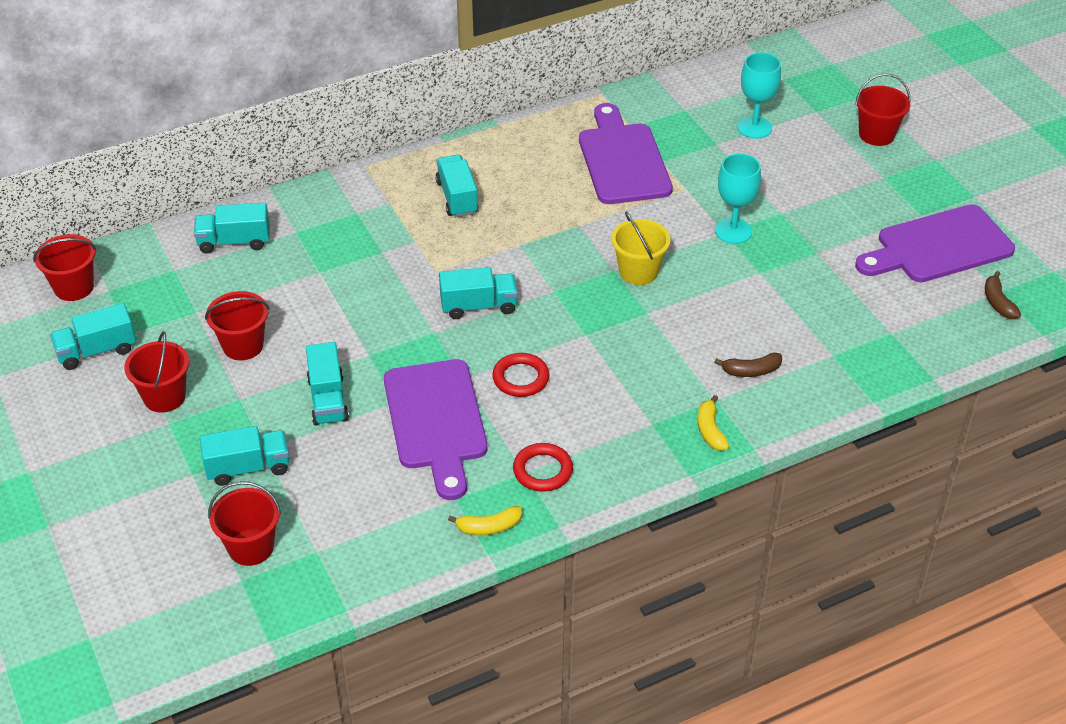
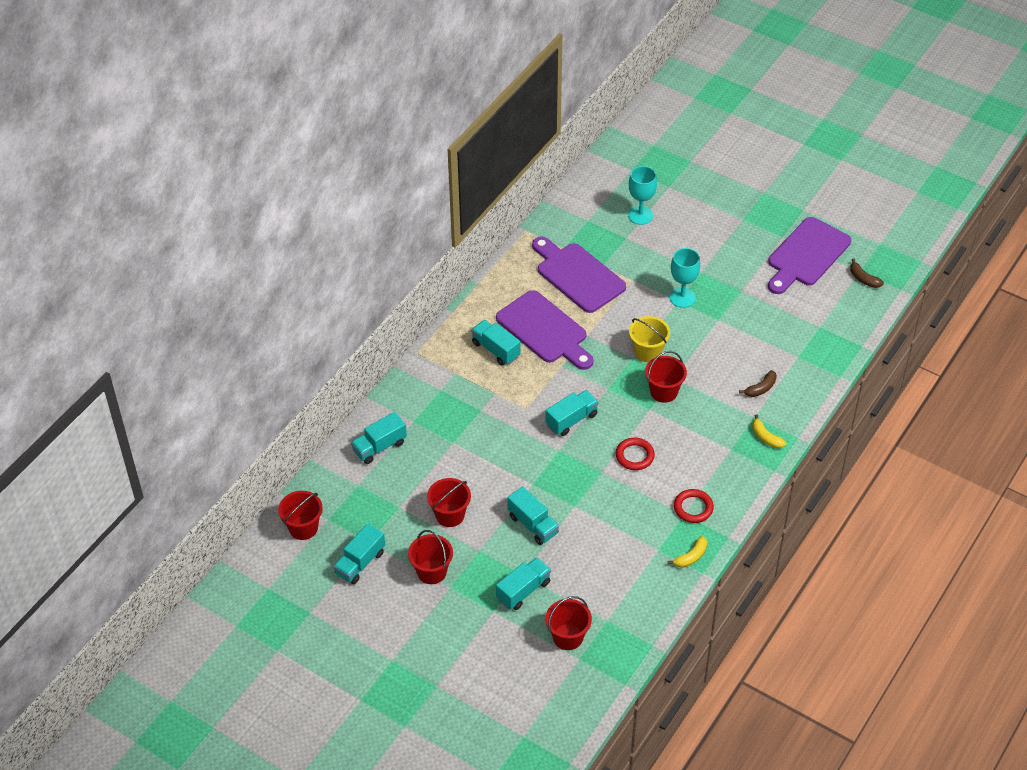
camera: 30 degrees left, 5 degrees up
purple cutting board [384,359,488,500] -> purple cutting board moved to [496,290,594,370]
red bucket [855,73,911,146] -> red bucket moved to [645,351,687,403]

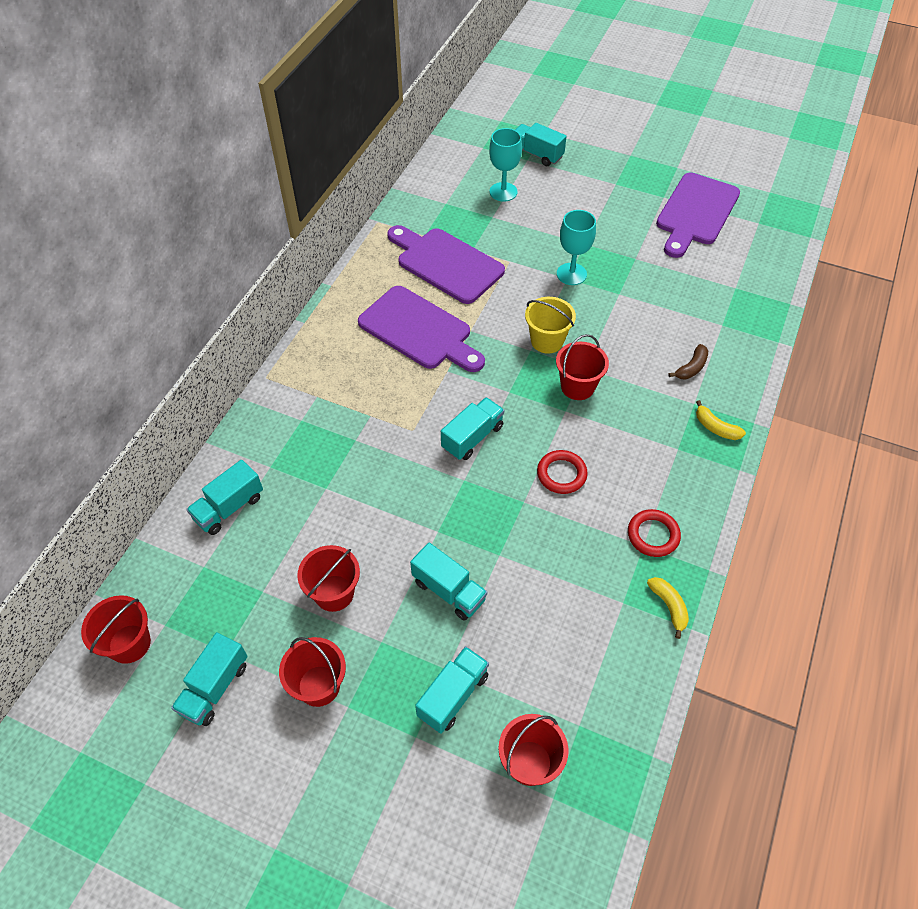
camera: 10 degrees left, 5 degrees up
turquoise truck [471,320,521,365] -> turquoise truck moved to [515,123,567,166]
yellow banana [668,536,707,568] -> yellow banana turned 60 degrees counterclockwise [647,577,689,639]
brown banana [850,259,884,288] -> none

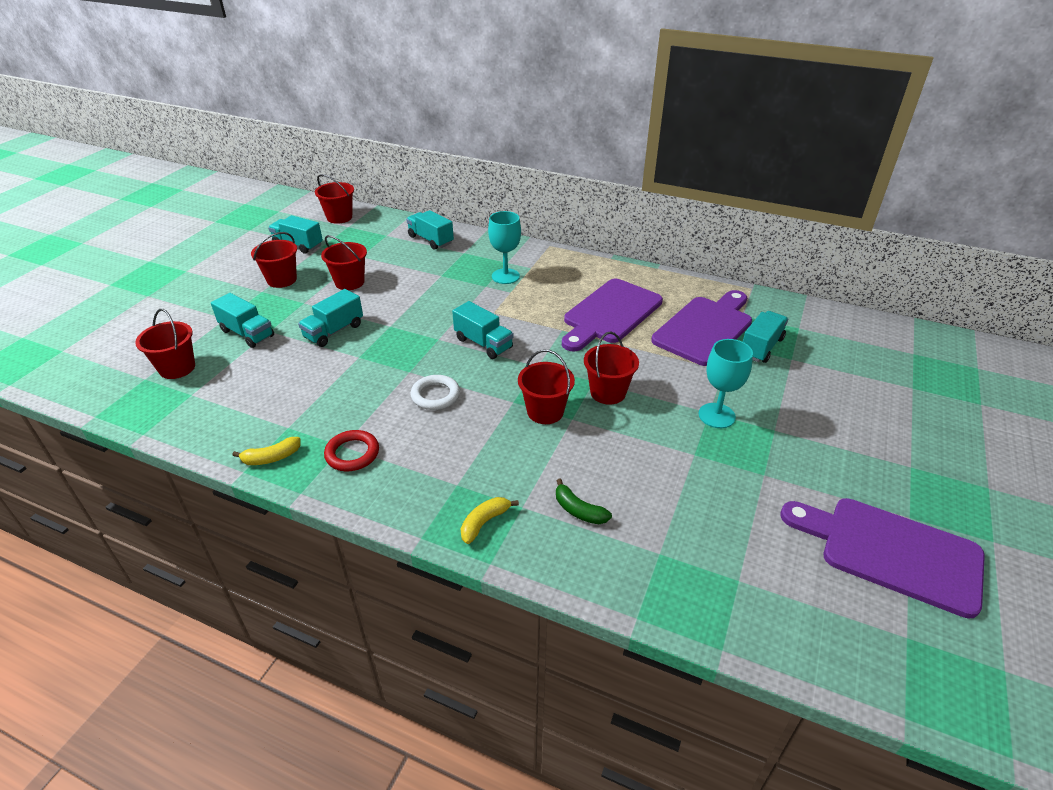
camera: 90 degrees right, 15 degrees down
turquoise goblet [489,128,522,201] -> turquoise goblet moved to [488,211,521,284]
turquoise truck [515,123,567,166] -> turquoise truck moved to [743,311,788,363]
yellow bucket [525,297,576,354] -> red bucket [584,332,639,405]
red ring [537,450,588,494] -> white ring [410,375,460,410]
brown banana [668,344,708,380] -> green banana [556,478,612,524]

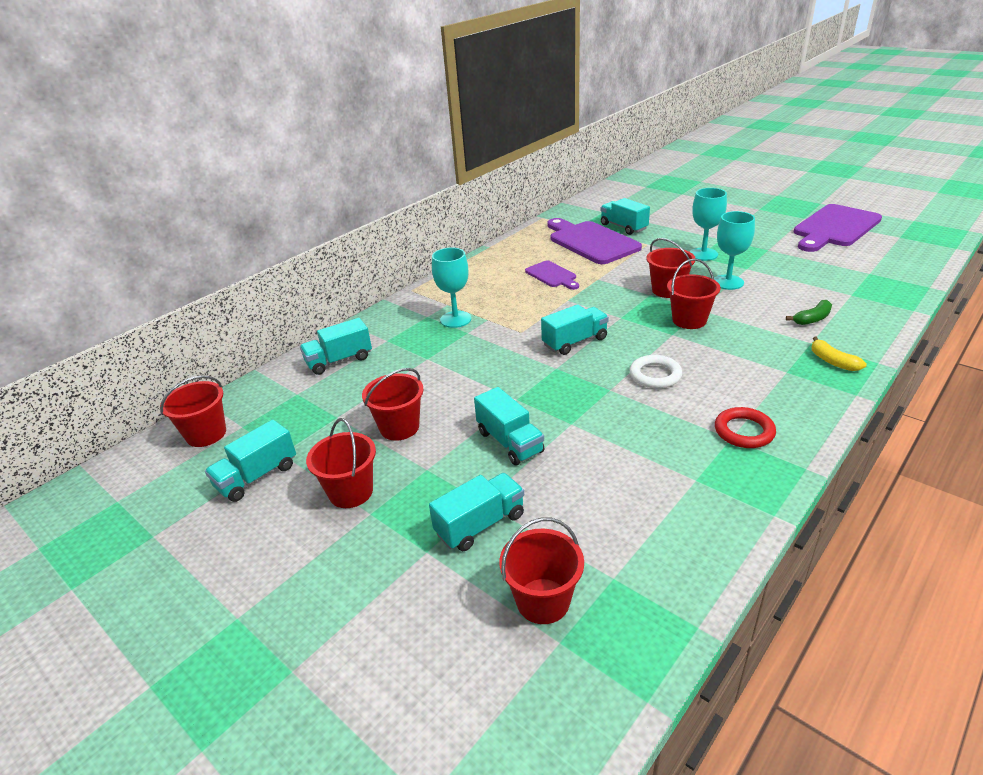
camera: 70 degrees left, 5 degrees down
yellow banana [232,437,301,465] -> none
purple cutting board [562,279,663,351] -> purple cutting board [525,260,579,290], size x0.53
none -> turquoise goblet [714,211,755,290]

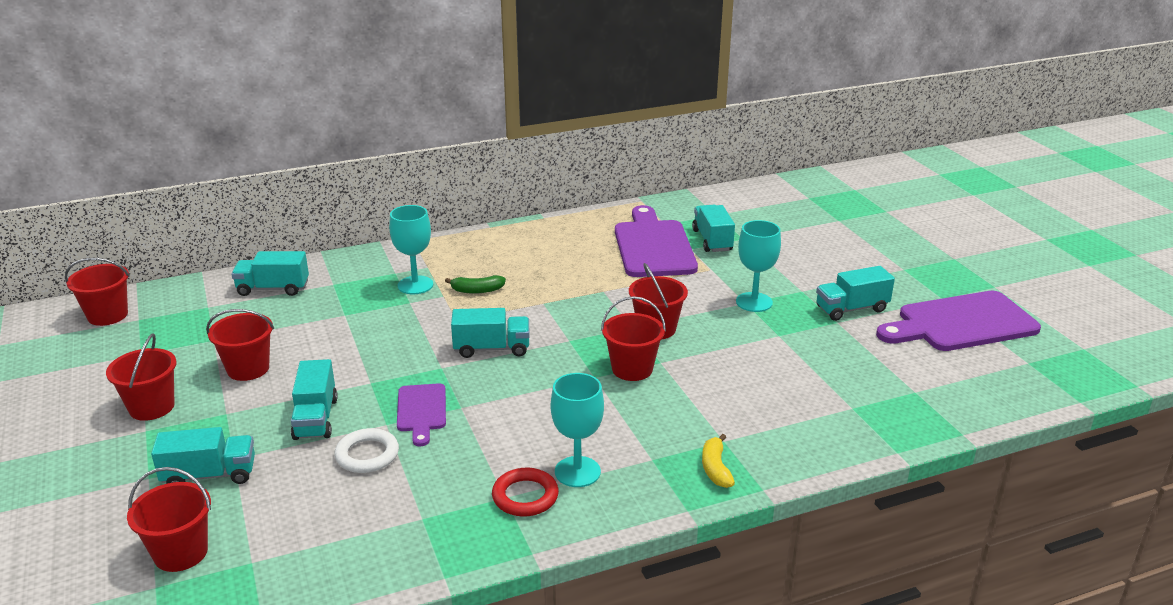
camera: 25 degrees right, 5 degrees down
turquoise truck [205,420,296,502] -> turquoise truck moved to [816,266,895,321]
purple cutting board [525,260,579,290] -> purple cutting board moved to [397,383,446,446]
white ring [630,355,682,389] -> white ring moved to [334,428,399,473]
turquoise goblet [714,211,755,290] -> turquoise goblet moved to [551,373,604,487]
green banana [786,300,832,325] -> green banana moved to [445,275,506,294]

